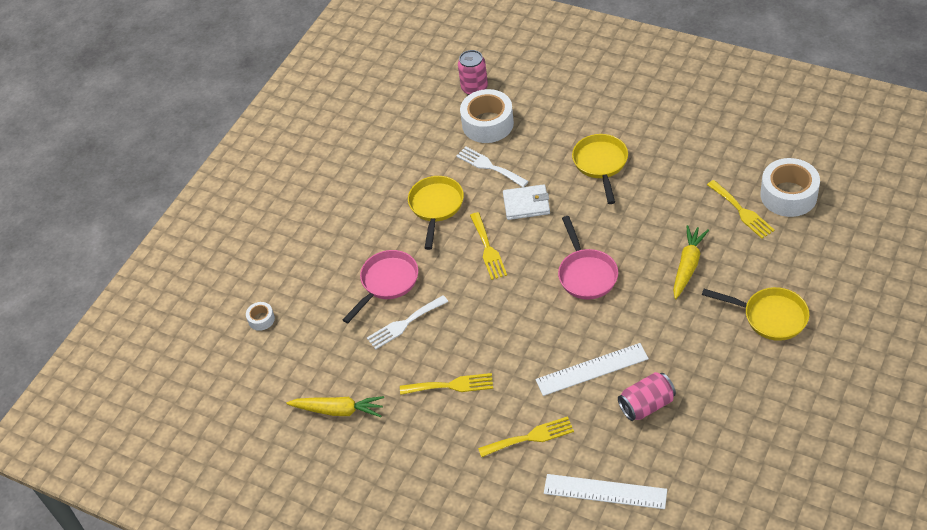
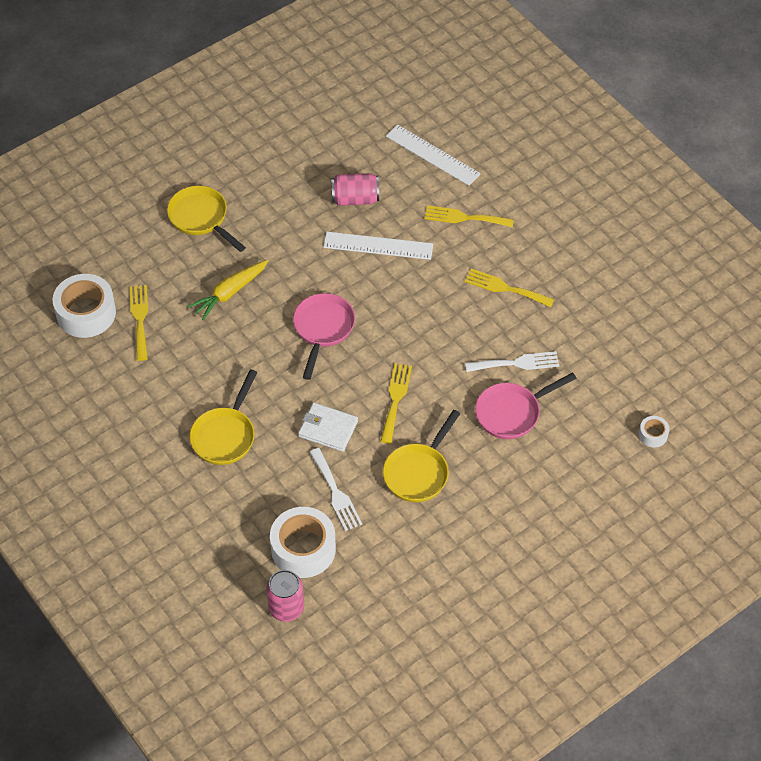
camera: 160 degrees left, 5 degrees up
yellow carrot [286,396,384,417] -> none

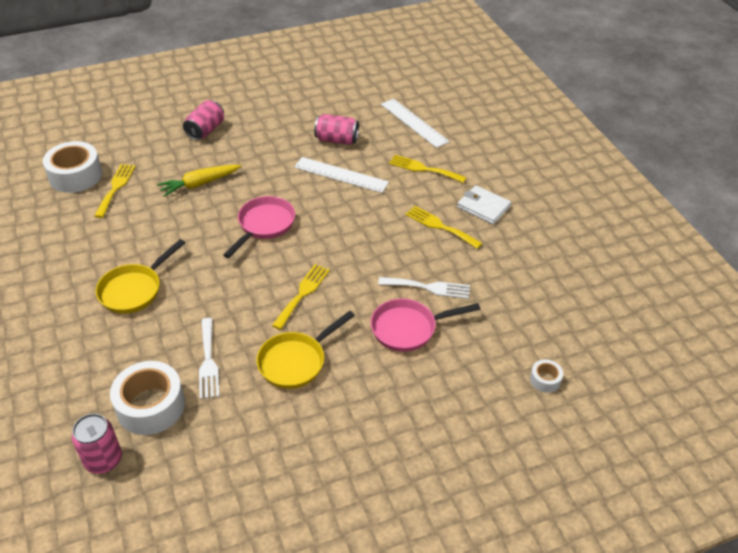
camera: 15 degrees right, 10 degrees down
yellow pan [167,186,246,252] -> pink can [183,100,224,140]
white wallet [298,403,358,452] -> white wallet moved to [457,185,511,224]

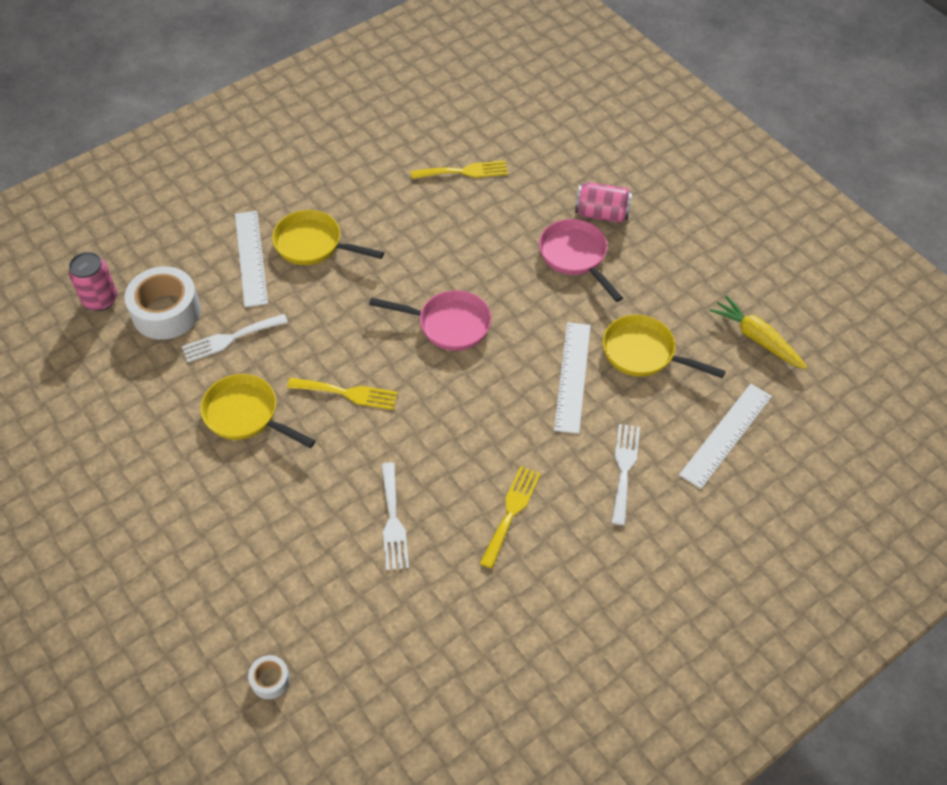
camera: 75 degrees right, 10 degrees up
white tape [43,141,102,193] -> none
yellow carrot [157,165,241,197] -> yellow carrot moved to [709,295,807,369]
pink can [314,114,359,145] -> yellow pan [603,315,726,378]
pink pan [371,299,480,352] -> pink pan moved to [539,219,623,302]
yellow fork [389,155,467,183] -> white fork [611,424,640,525]
white wallet [457,185,511,224] -> none
none -> white ruler [235,211,268,307]

